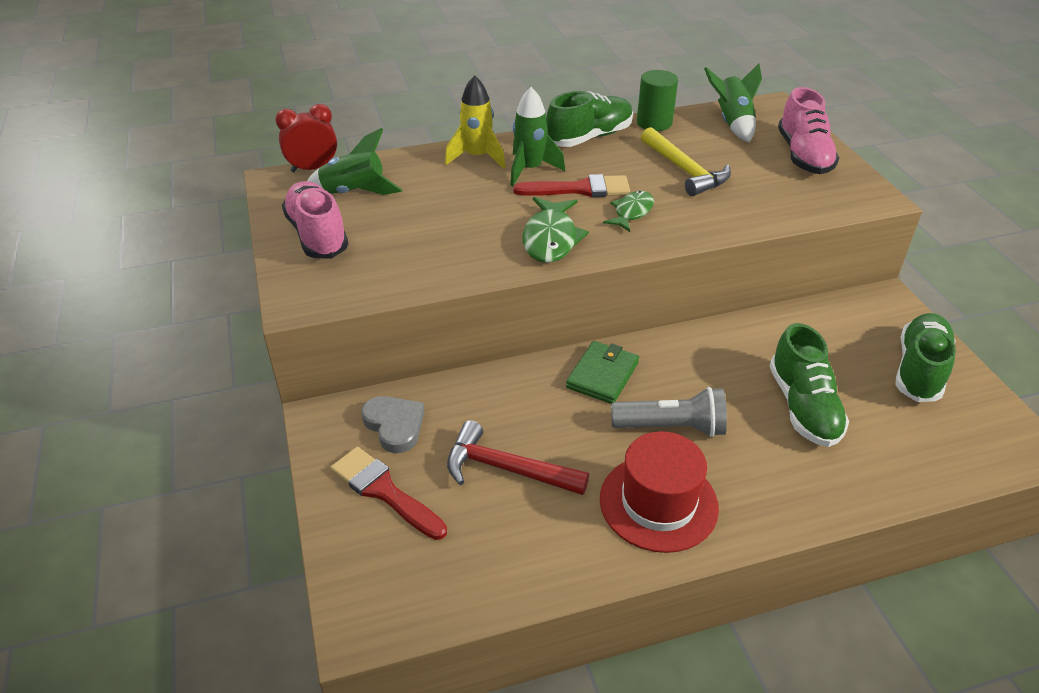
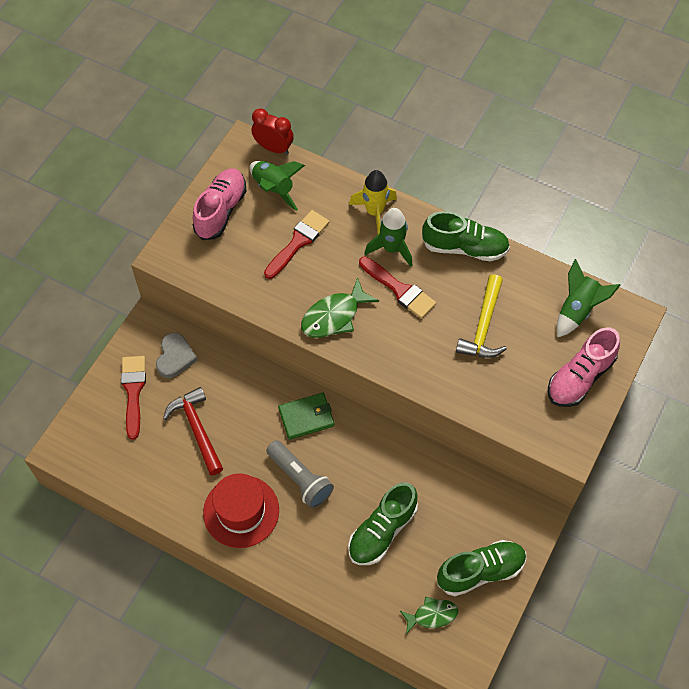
camera: 45 degrees right, 20 degrees up
green fish [603,191,654,232] -> green fish moved to [400,596,458,634]
green cylinder [637,70,678,131] -> none
none -> red brush [264,210,329,279]

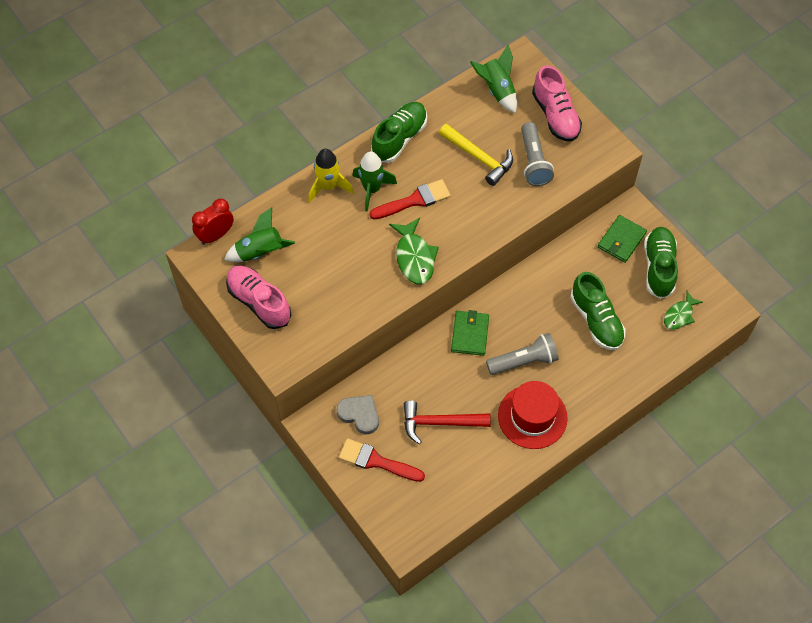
camera: 65 degrees left, 0 degrees up
red brush [264,210,329,279] -> none
green fish [400,596,458,634] -> green fish turned 150 degrees counterclockwise [664,291,703,330]
none -> grey flashlight [521,122,554,186]
none -> green wallet [598,215,647,263]

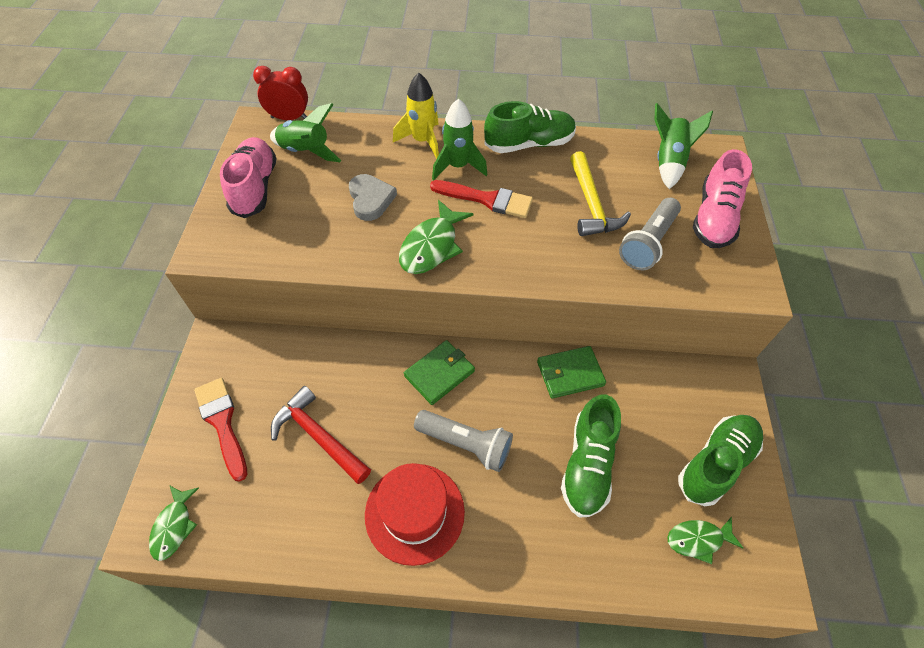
camera: 40 degrees right, 5 degrees down
grey heart [337,395,379,434] -> grey heart moved to [349,174,397,221]
green wallet [598,215,647,263] -> green wallet moved to [537,346,606,399]
none -> green fish [149,485,199,561]

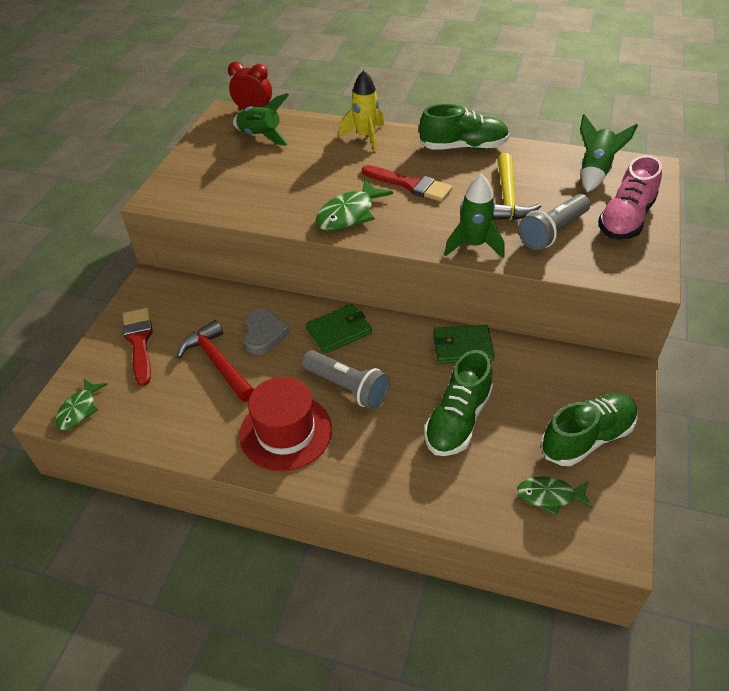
camera: 15 degrees right, 10 degrees down
pink shoe [220,137,277,218] -> none
grey heart [349,174,397,221] -> grey heart moved to [244,309,290,355]
green rocket [432,99,487,181] -> green rocket moved to [444,174,504,258]

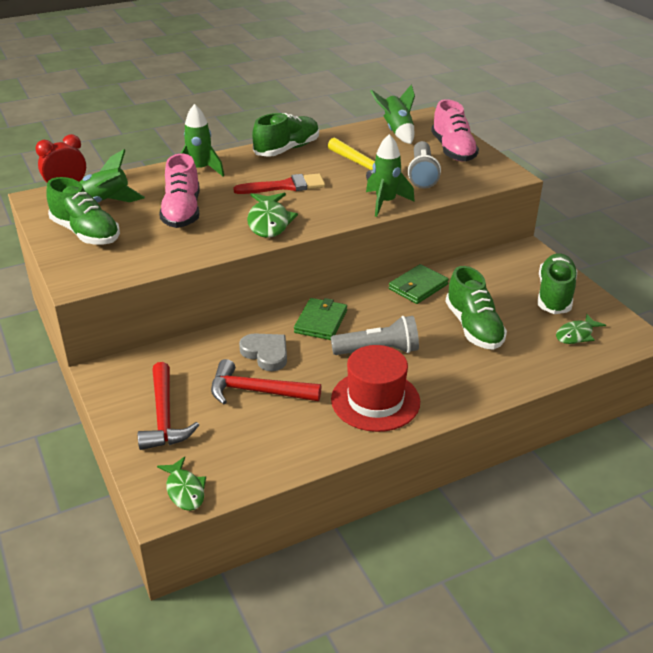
camera: 45 degrees left, 10 degrees down
red brush [123,308,153,386] -> red hammer [138,362,199,450]
yellow rocket [339,70,384,152] -> green rocket [181,104,224,176]
none -> green shoe [46,177,120,245]
none -> pink shoe [159,153,200,228]

